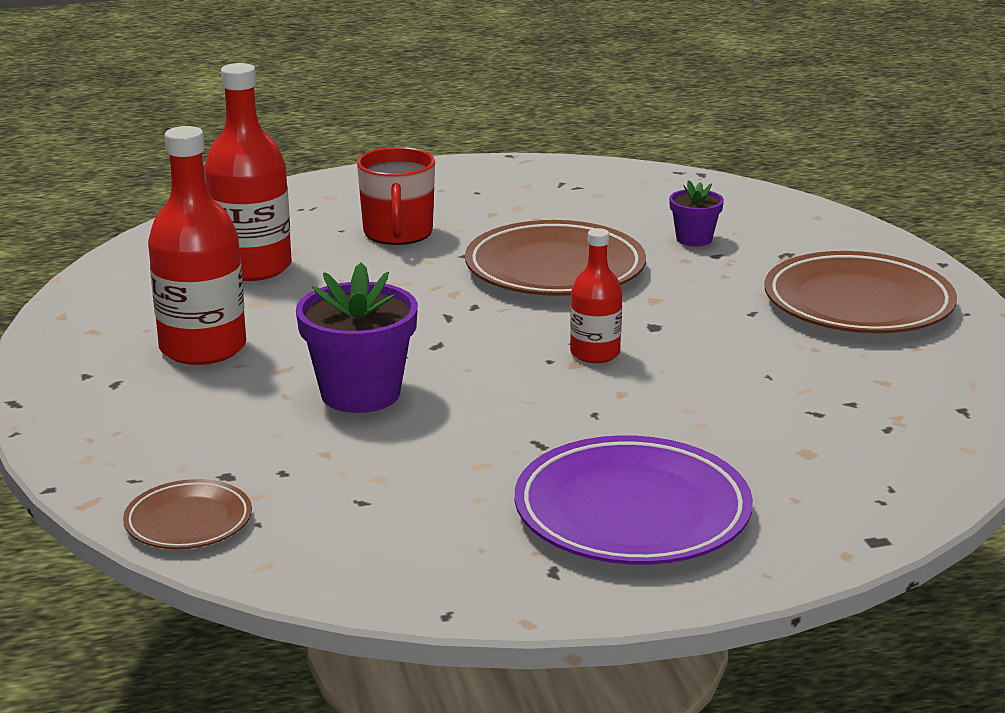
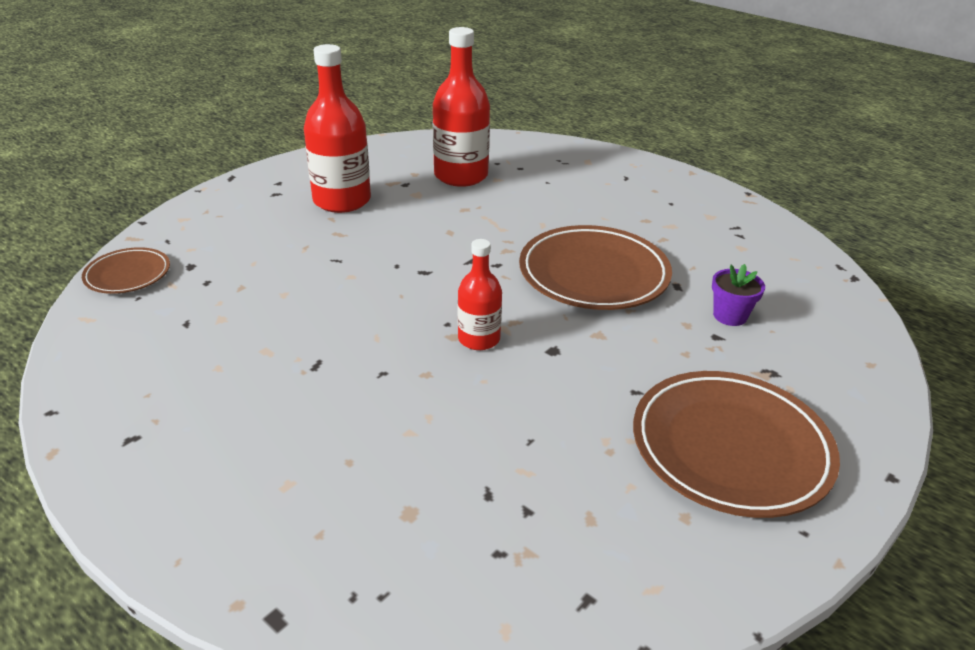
camera: 55 degrees right, 10 degrees up
purple flower pot [296,262,418,413] -> none
red mug [357,147,435,245] -> none
purple plate [515,435,753,565] -> none

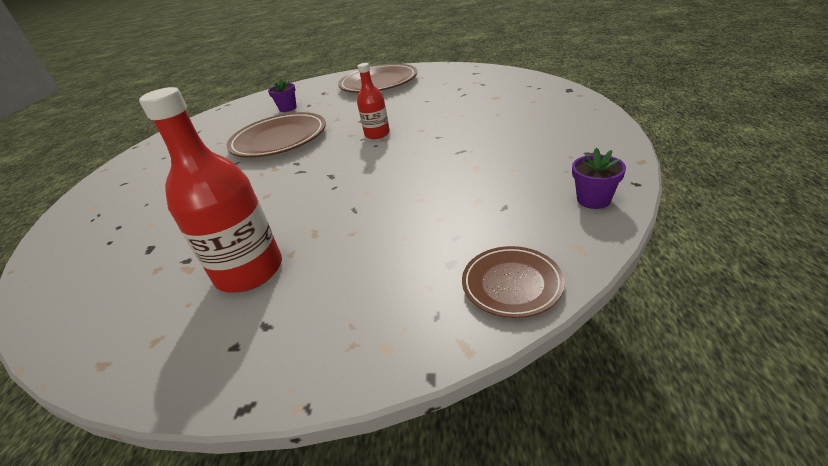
camera: 120 degrees left, 0 degrees up
red bottle [433,27,490,187] -> none
none -> purple flower pot [572,148,626,209]

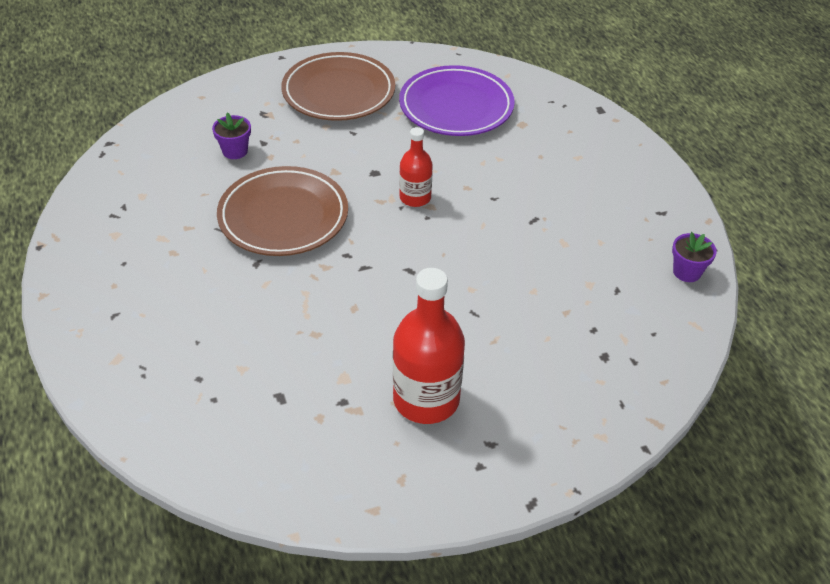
camera: 30 degrees left, 10 degrees up
brown plate [462,246,565,318] -> none
none -> purple plate [399,65,515,136]

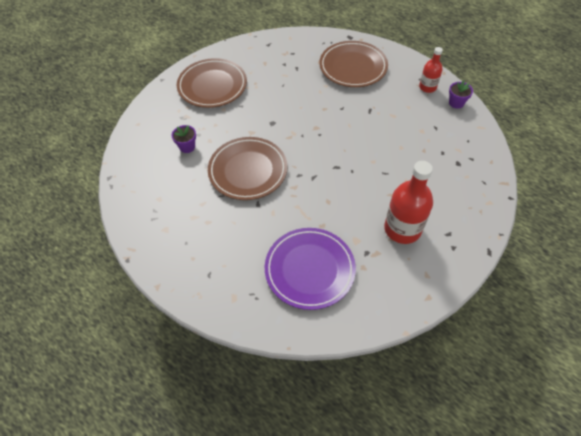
camera: 30 degrees left, 10 degrees up
purple plate [399,65,515,136] -> purple plate moved to [265,228,356,310]
red bottle [399,127,433,207] -> red bottle moved to [419,47,443,93]
none -> brown plate [319,41,388,87]

